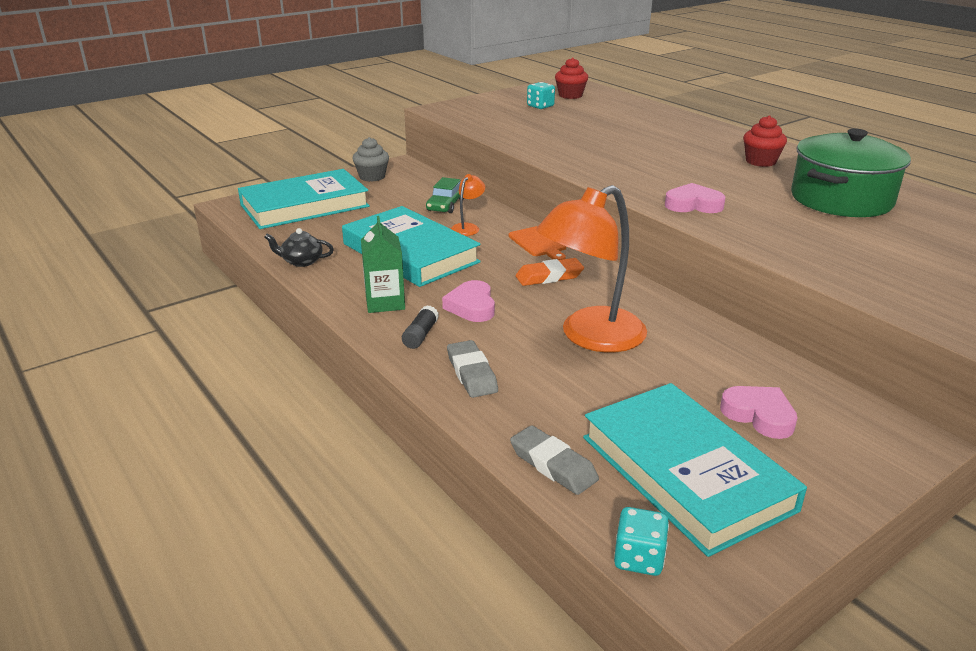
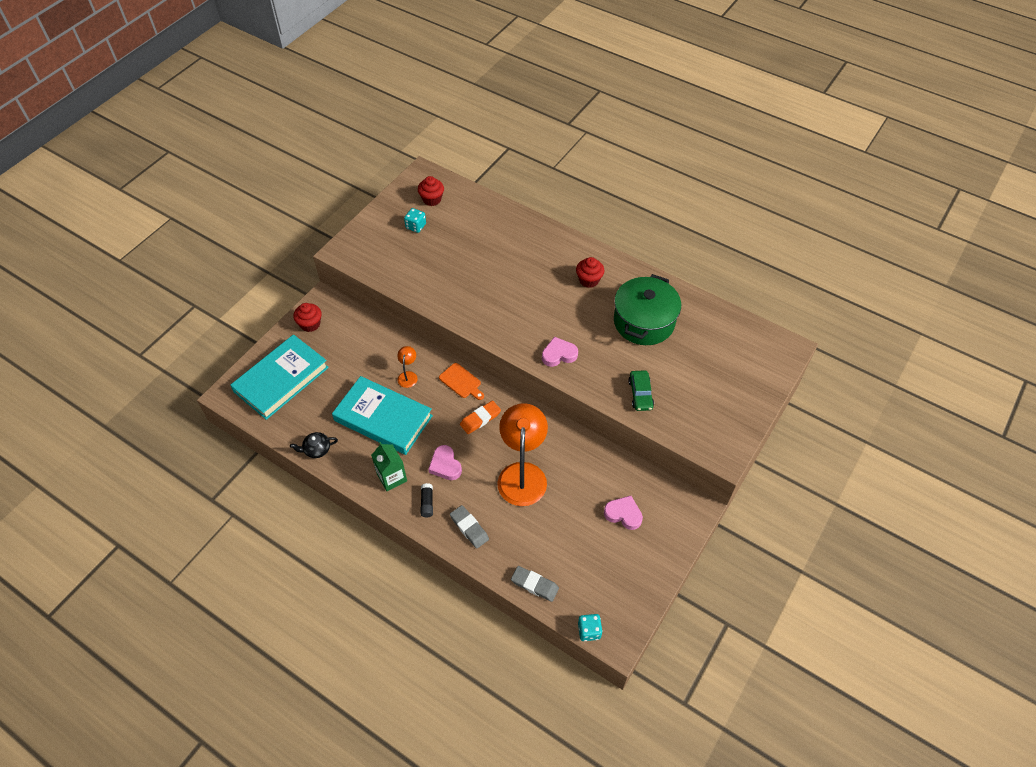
camera: 20 degrees left, 25 degrees up
grey cupcake [352,137,389,182] -> red cupcake [293,303,322,332]
green car [426,177,464,213] -> green car moved to [628,370,654,411]
orange lamp [536,185,647,352] -> orange lamp turned 150 degrees clockwise [497,403,548,506]
turquoise book [583,383,807,557] -> none

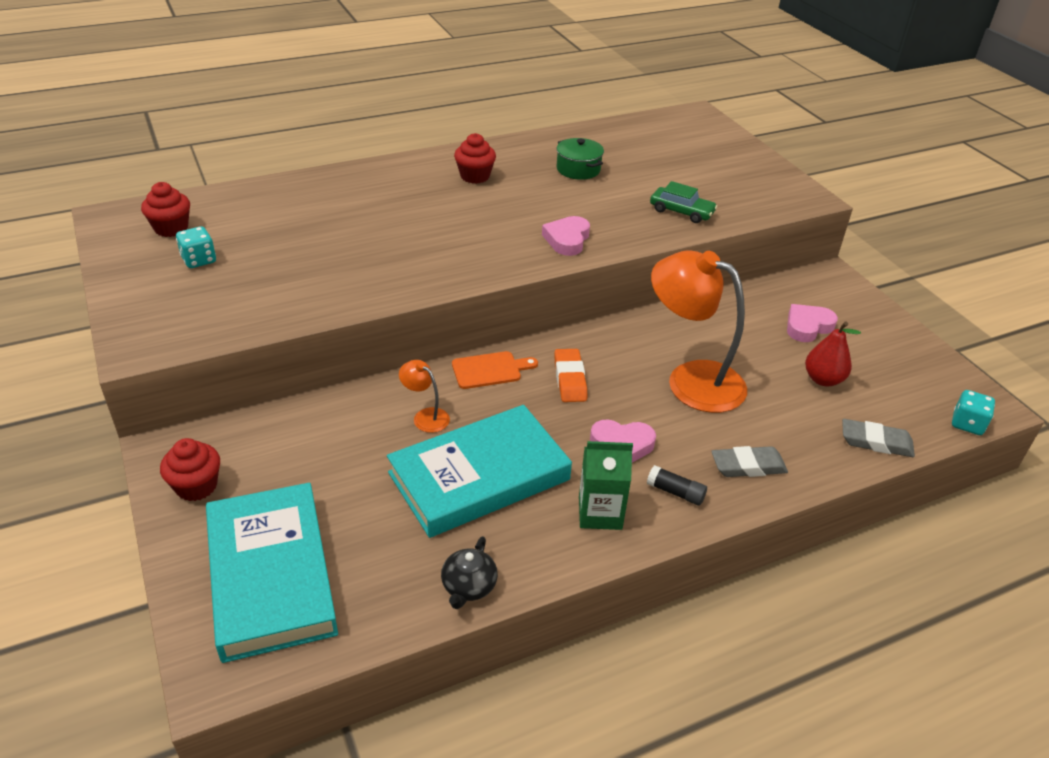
camera: 60 degrees left, 15 degrees down
grey eraser [511,566,559,602] -> grey eraser turned 45 degrees clockwise [842,419,915,457]
green pot [614,274,681,345] -> green pot [556,138,604,180], size x0.52
none -> red pear [805,322,861,386]

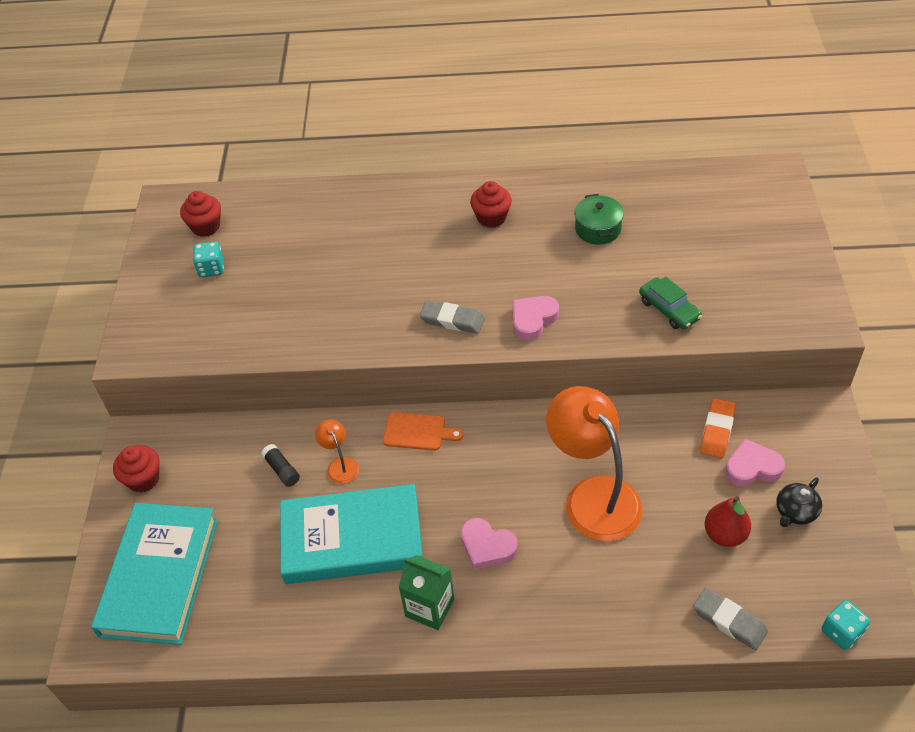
camera: 30 degrees right, 10 degrees up
black teapot [441,536,498,609] -> black teapot moved to [776,477,822,527]
orange eraser [555,349,587,402] -> orange eraser moved to [700,398,736,458]
black glue stick [647,465,707,505] -> black glue stick moved to [261,444,300,487]
grey eraser [711,446,788,477] -> grey eraser moved to [420,300,485,334]

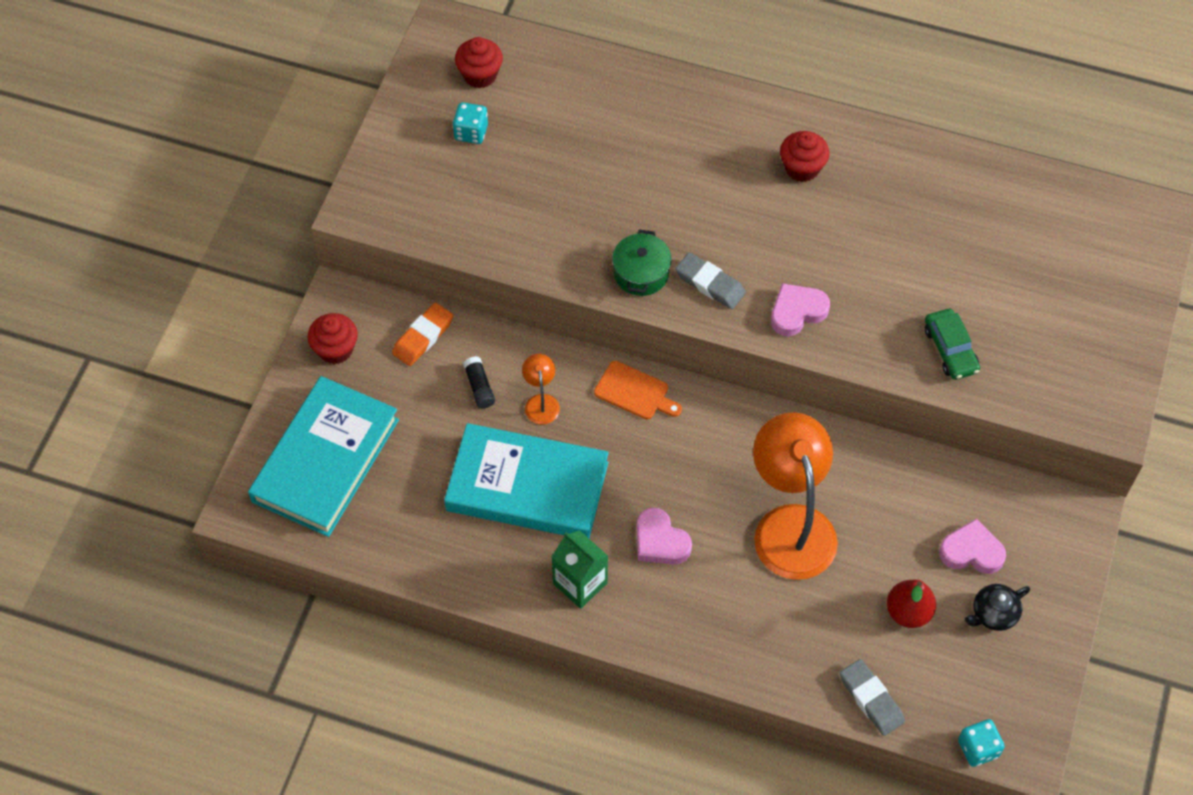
camera: 15 degrees right, 10 degrees up
green pot [574,194,624,245] -> green pot moved to [612,229,672,296]
orange eraser [700,398,736,458] -> orange eraser moved to [392,302,453,366]

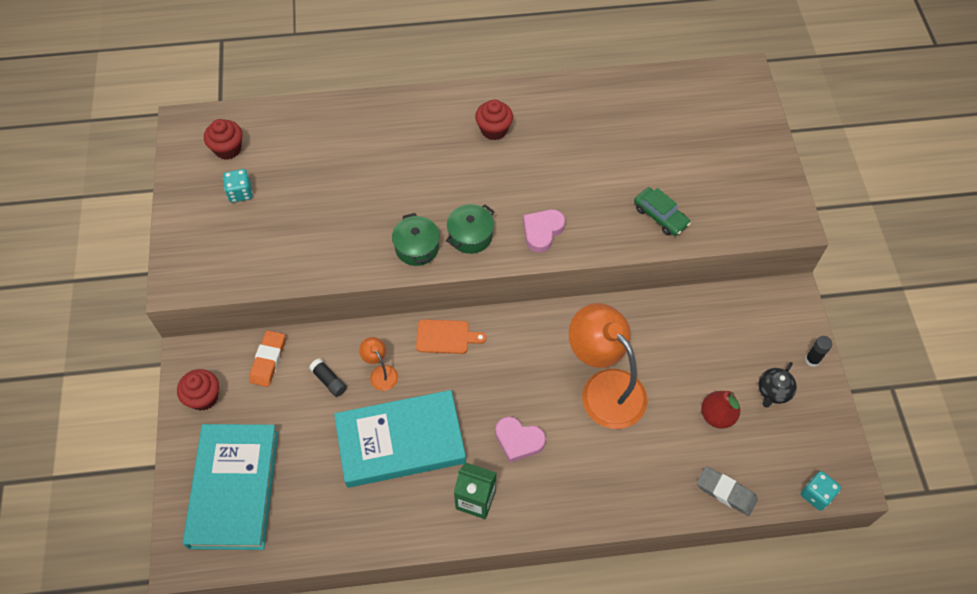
camera: 25 degrees left, 0 degrees up
grey eraser [675,252,746,309] -> green pot [446,204,495,254]
pink heart [939,519,1006,574] -> none
none -> black glue stick [805,336,832,367]

